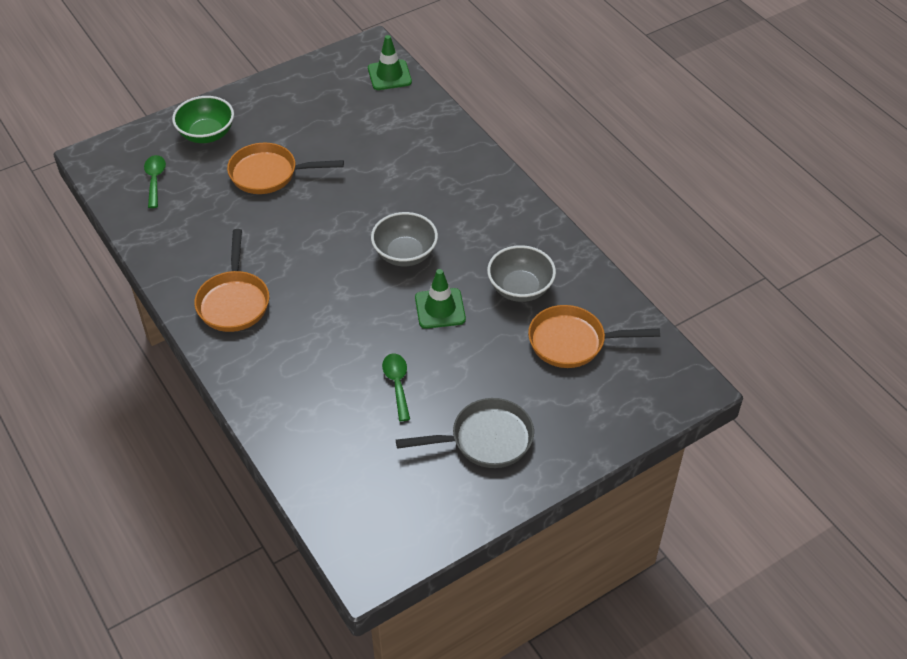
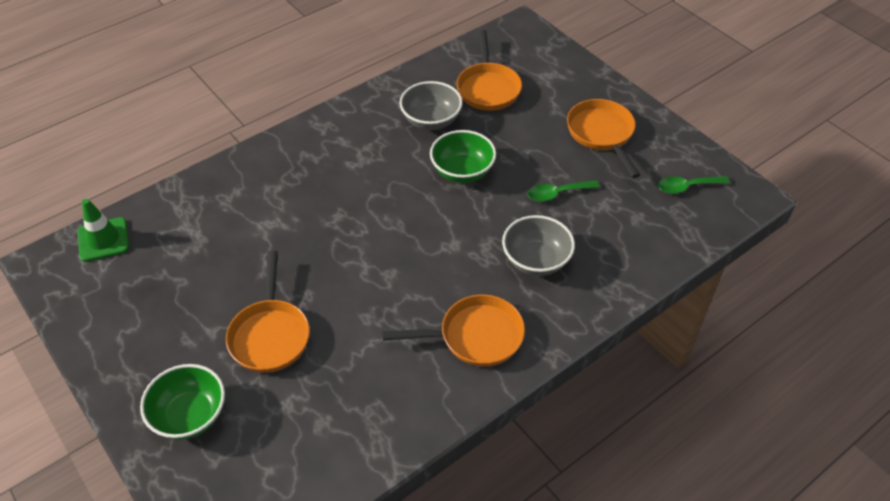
camera: 95 degrees left, 0 degrees up
green spoon [144,155,166,208] -> green spoon moved to [658,176,730,194]
grey bowl [371,212,438,266] -> grey bowl moved to [502,215,575,276]
grey pan [396,398,534,468] -> orange pan [567,99,640,178]
green traffic cone [415,269,466,329] -> green bowl [430,130,496,183]

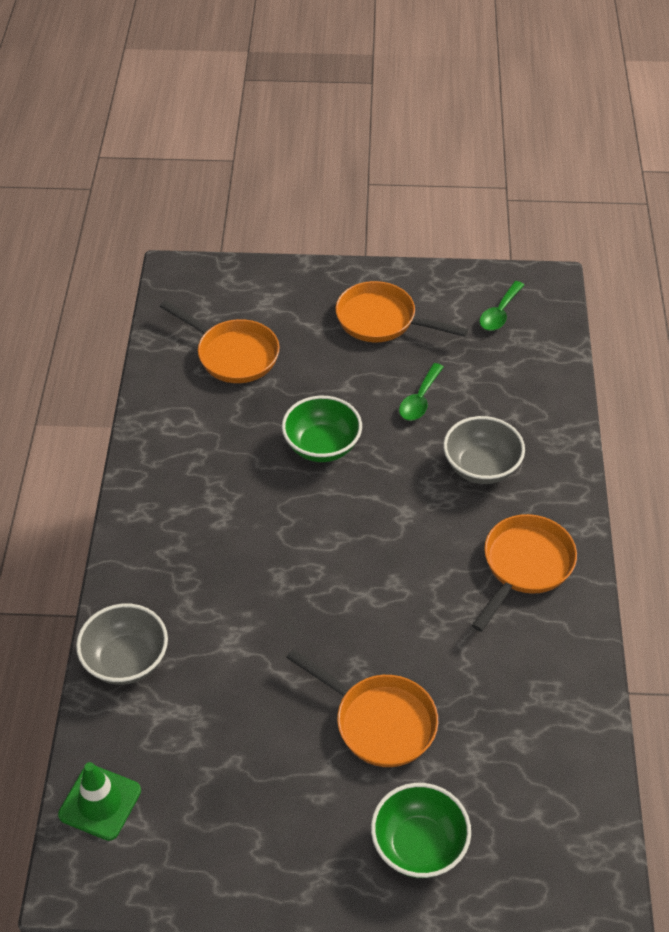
camera: 50 degrees left, 0 degrees up
grey bowl [399,81,463,130] -> grey bowl moved to [76,604,168,685]

